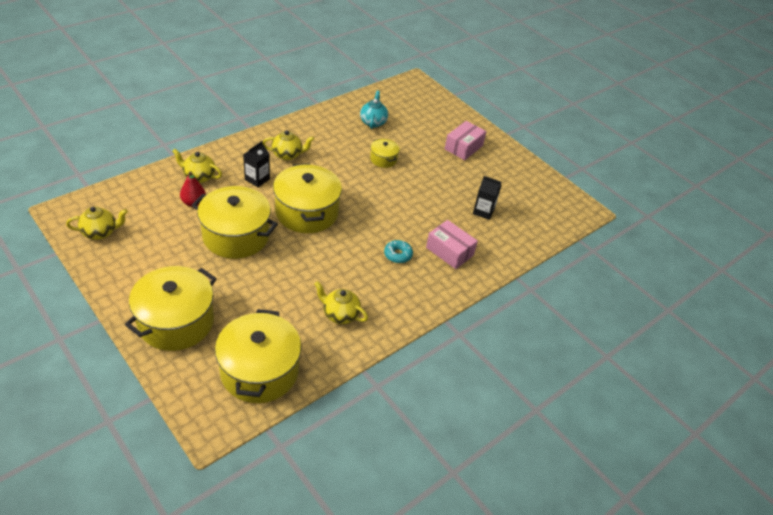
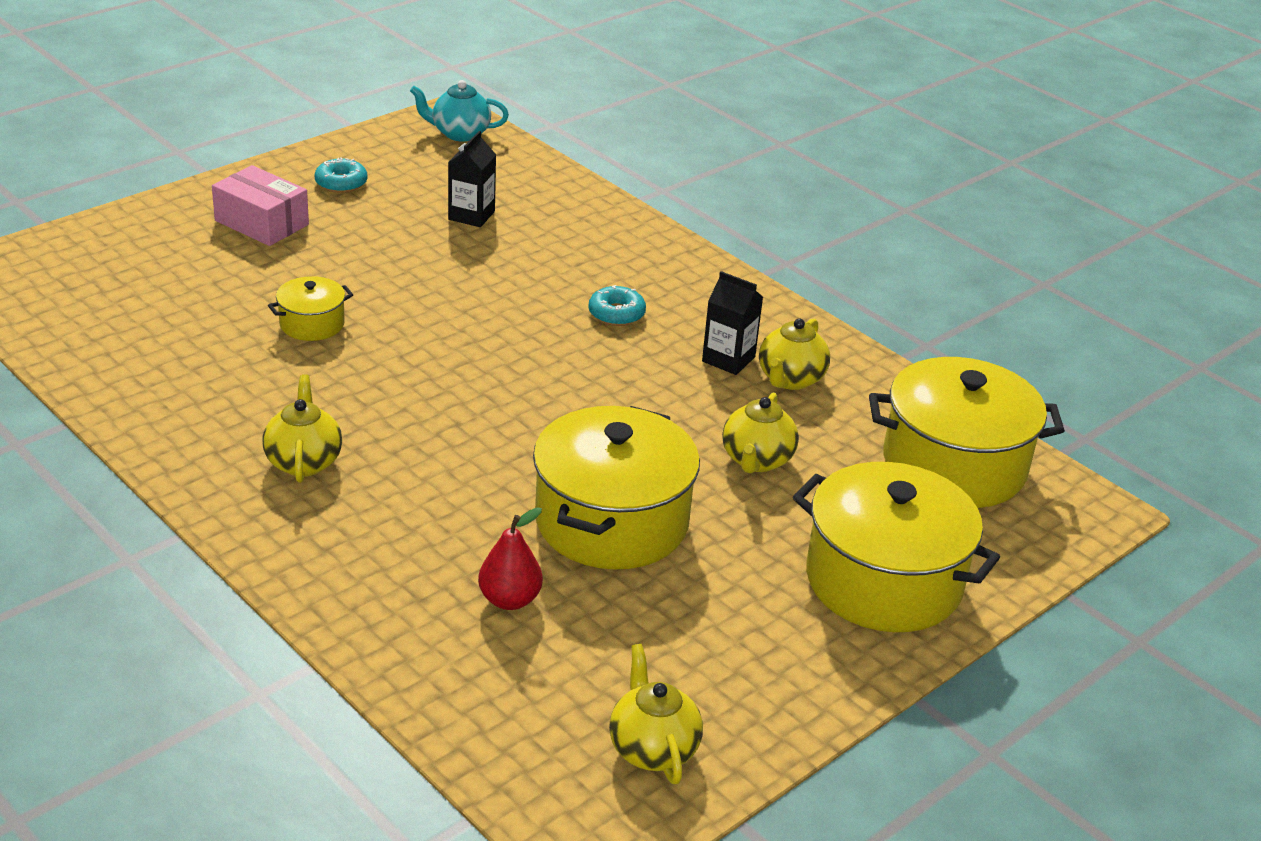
camera: 90 degrees left, 10 degrees down
yellow teapot [172,149,222,183] -> yellow teapot moved to [722,393,799,473]
black carton [243,141,270,187] -> black carton moved to [702,271,763,375]
yellow pot [273,163,342,233] -> none
turquoise teapot [360,91,388,129] -> turquoise teapot moved to [410,80,509,142]
pink box [426,220,478,269] -> none
none -> turquoise donut [315,157,367,193]

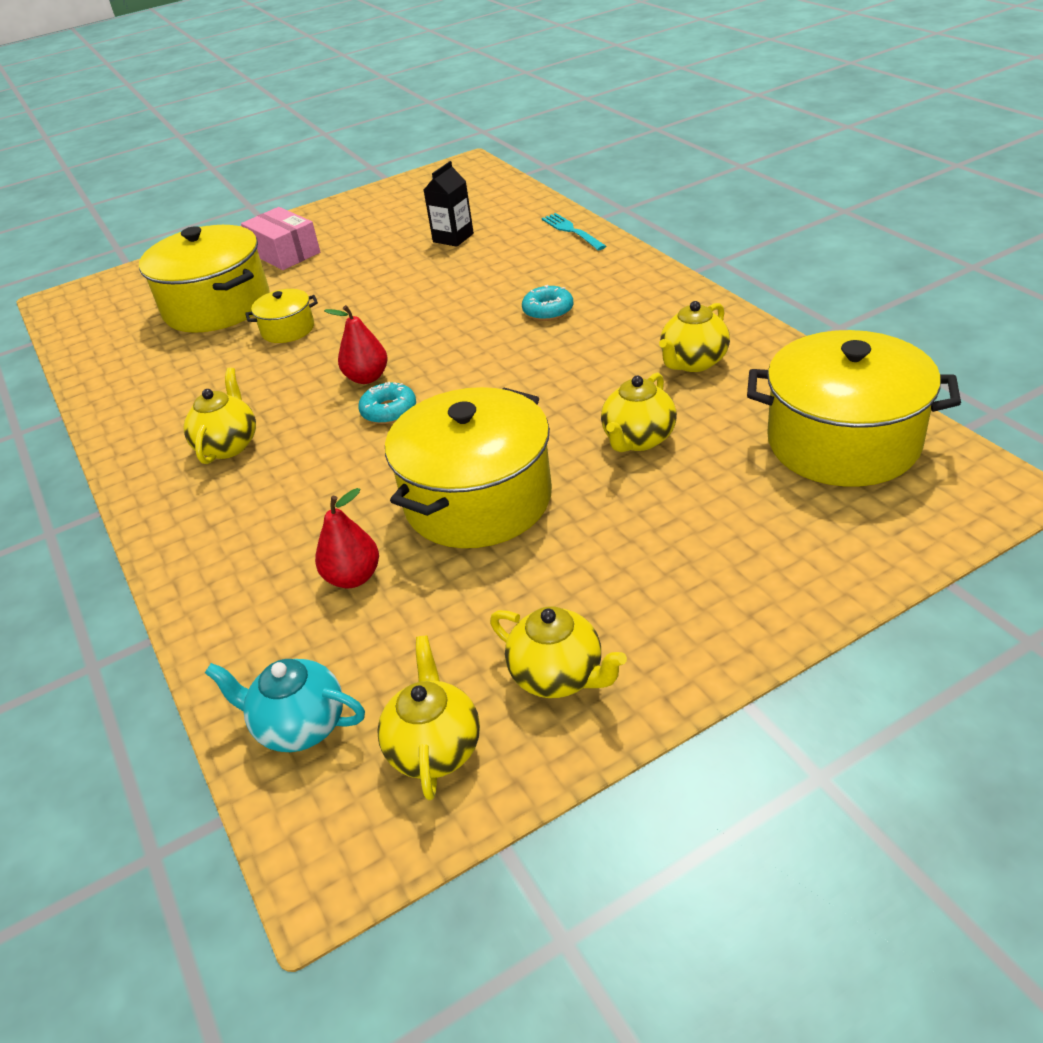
camera: 20 degrees right, 5 degrees up
turquoise donut [315,157,367,193] -> turquoise donut moved to [358,382,416,424]
turquoise teapot [410,80,509,142] -> turquoise teapot moved to [205,659,365,752]
black carton [702,271,763,375] -> none
yellow pot [793,462,1000,632] -> yellow pot moved to [139,225,270,333]
none -> red pear [324,305,388,384]
none -> yellow teapot [490,606,627,698]
none -> turquoise fork [541,213,606,250]

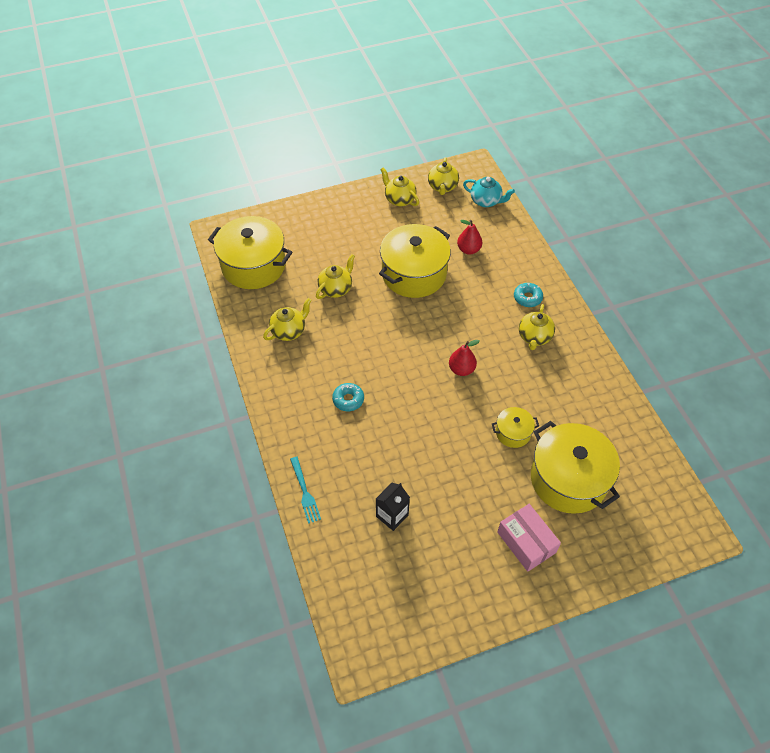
camera: 175 degrees left, 15 degrees up
turquoise donut [358,382,416,424] -> turquoise donut moved to [514,283,543,307]

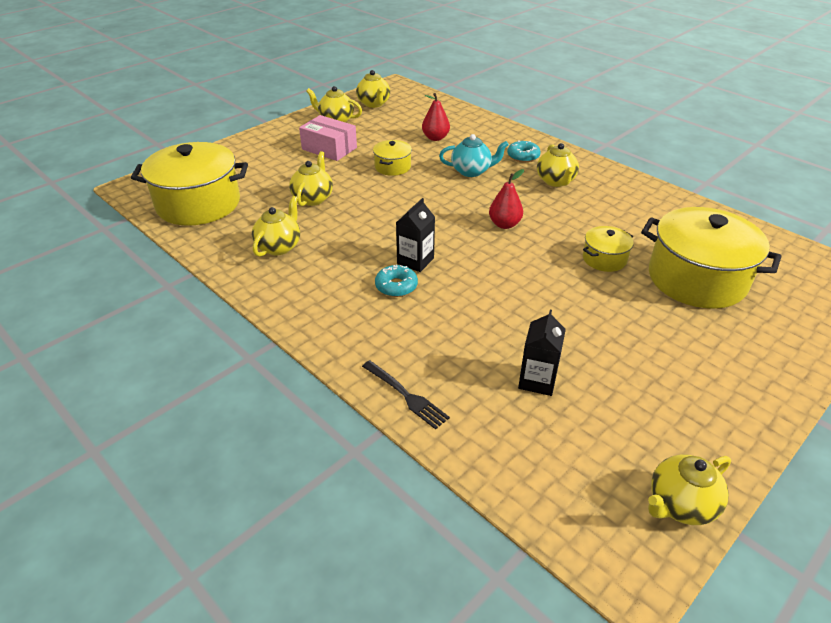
camera: 25 degrees left, 15 degrees down
turquoise fork [290,457,321,524] -> black fork [362,360,450,430]
yellow pot [379,224,451,298] -> yellow pot [373,140,412,176], size x0.48
turquoise teapot [463,177,515,207] -> turquoise teapot moved to [439,134,509,177]
pink box [497,504,561,572] -> pink box moved to [299,115,357,161]
none -> black carton [396,198,435,272]
none -> yellow teapot [648,454,731,525]

